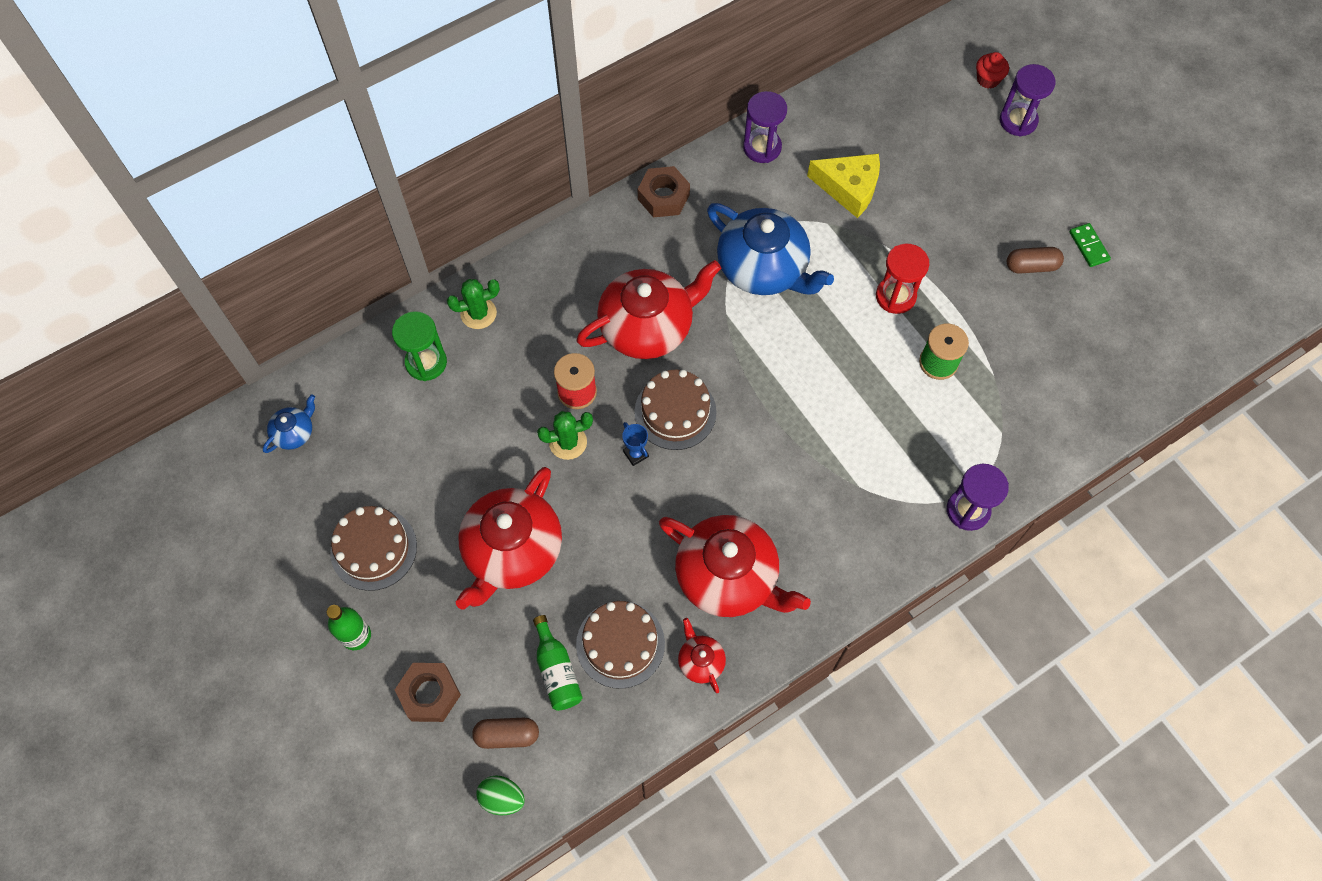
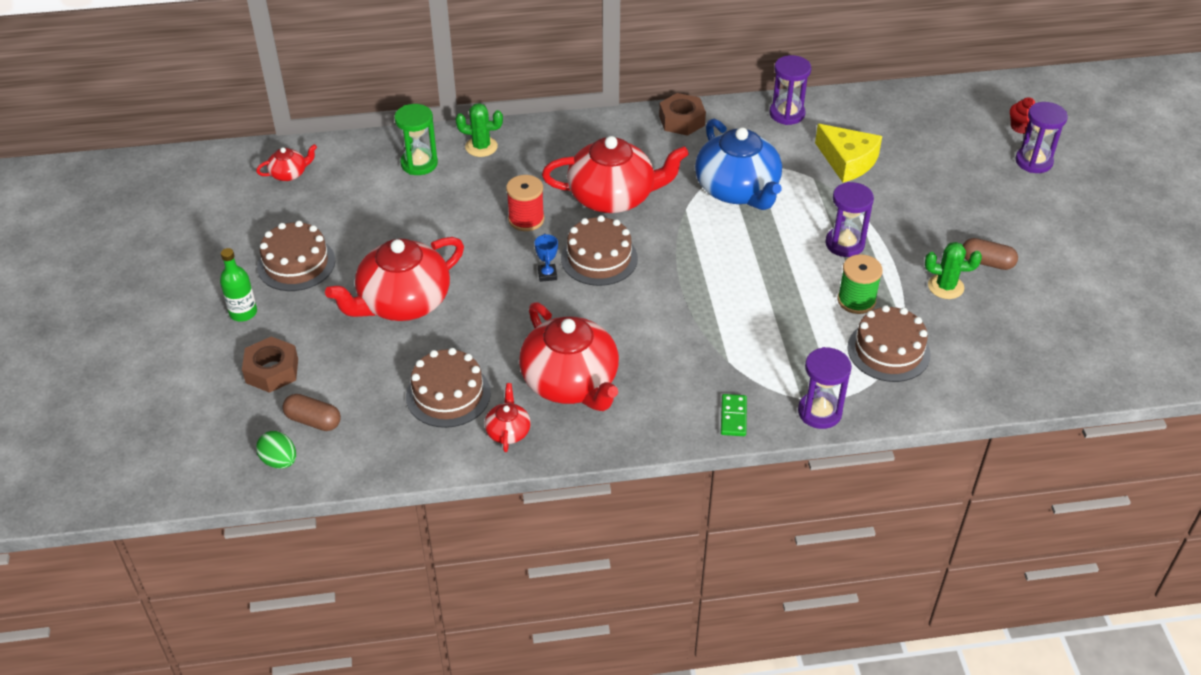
camera: 25 degrees right, 20 degrees down
blue teapot [263,394,315,453] -> red teapot [256,144,317,181]
green bottle [533,615,583,711] -> none
green cactus [537,411,593,460] -> green cactus moved to [925,242,982,299]
red hourglass [876,244,929,314] -> purple hourglass [825,182,874,257]
green domino [1069,223,1111,267] -> green domino moved to [721,394,747,436]
none -> brown cake [847,305,931,382]

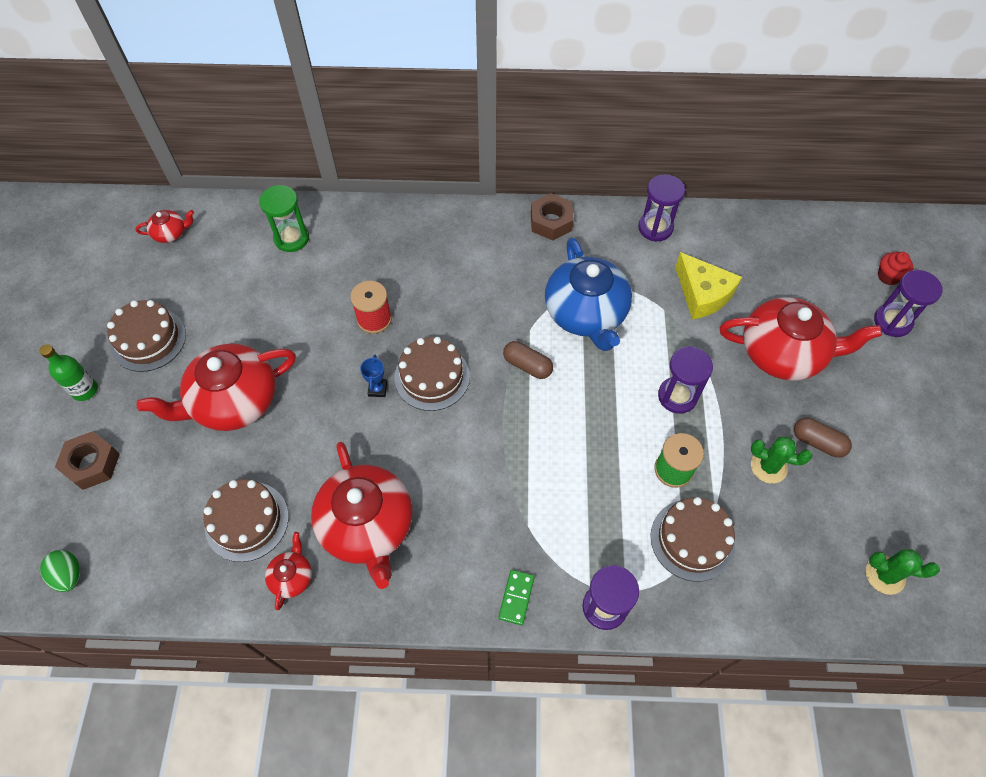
camera: 10 degrees right, 15 degrees up
brown capsule [282,394,341,431] -> brown capsule moved to [503,341,553,379]
green cactus [455,103,503,157] -> green cactus moved to [866,549,940,595]
red teapot [542,136,689,213] -> red teapot moved to [720,297,882,381]

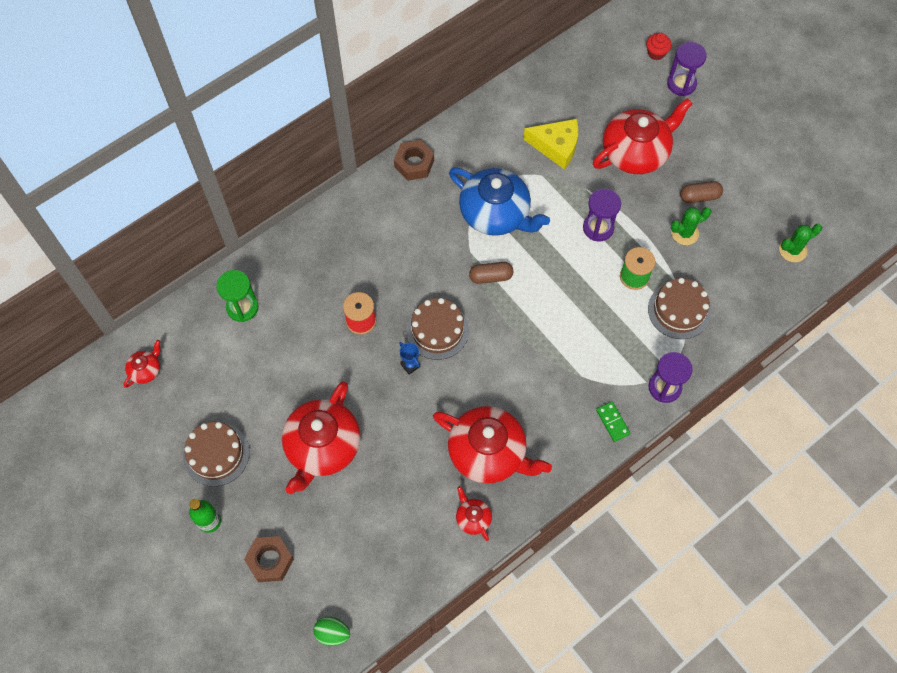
camera: 40 degrees left, 5 degrees up
brown cake [204,479,289,562] -> none
purple hourglass [638,174,685,241] -> none

